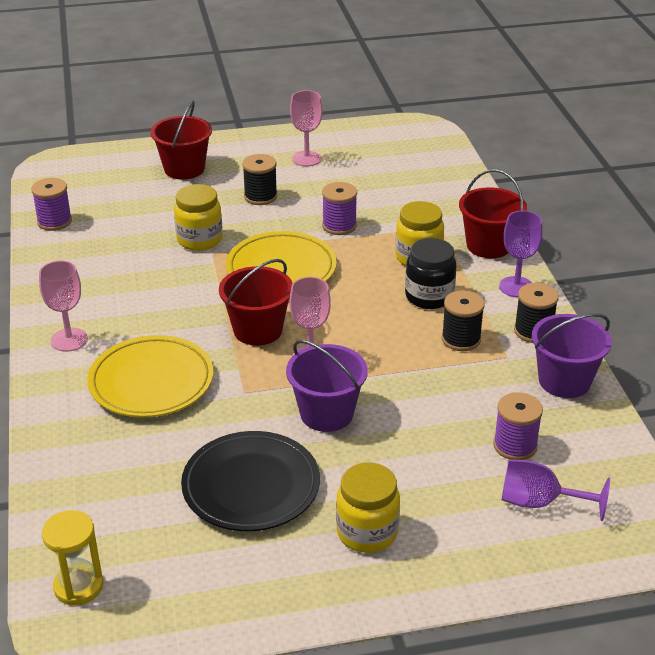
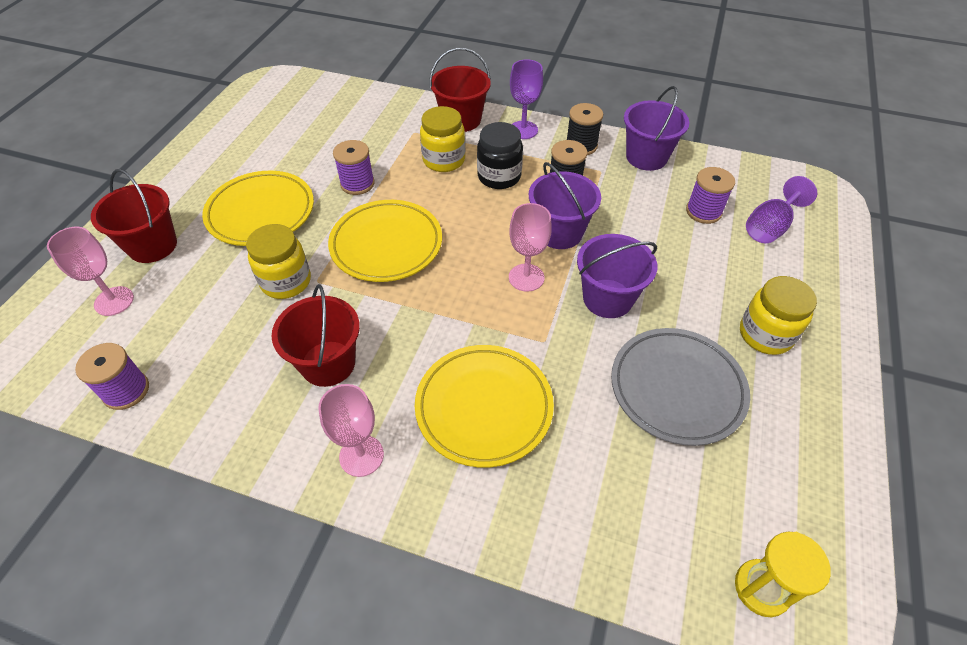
camera: 60 degrees left, 15 degrees up
black plate [181,431,320,531] -> grey plate [611,328,750,446]
red bucket [219,259,293,346] -> red bucket moved to [271,284,360,387]
black spool [242,154,277,205] -> yellow plate [202,171,314,246]
pink goblet [290,90,323,166] -> pink goblet moved to [47,227,134,316]
none -> purple bucket [529,162,601,249]

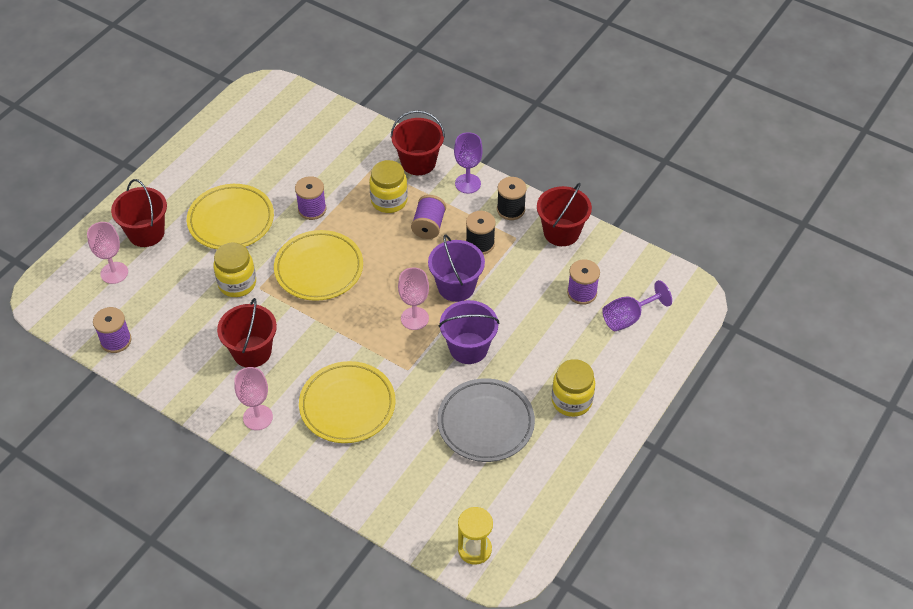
camera: 15 degrees right, 0 degrees up
black jar [477,122,523,189] -> purple spool [411,195,446,239]
purple bucket [624,86,689,171] -> red bucket [537,183,592,246]

